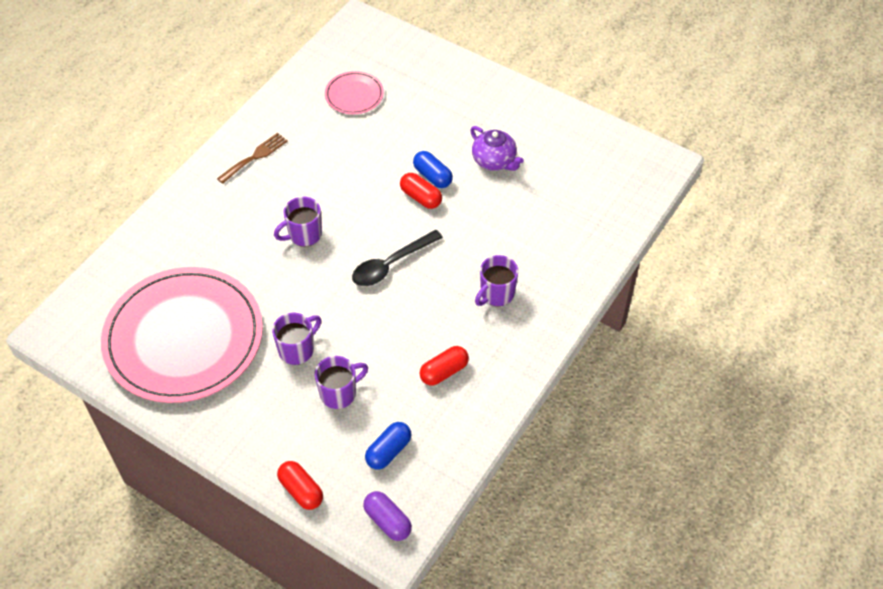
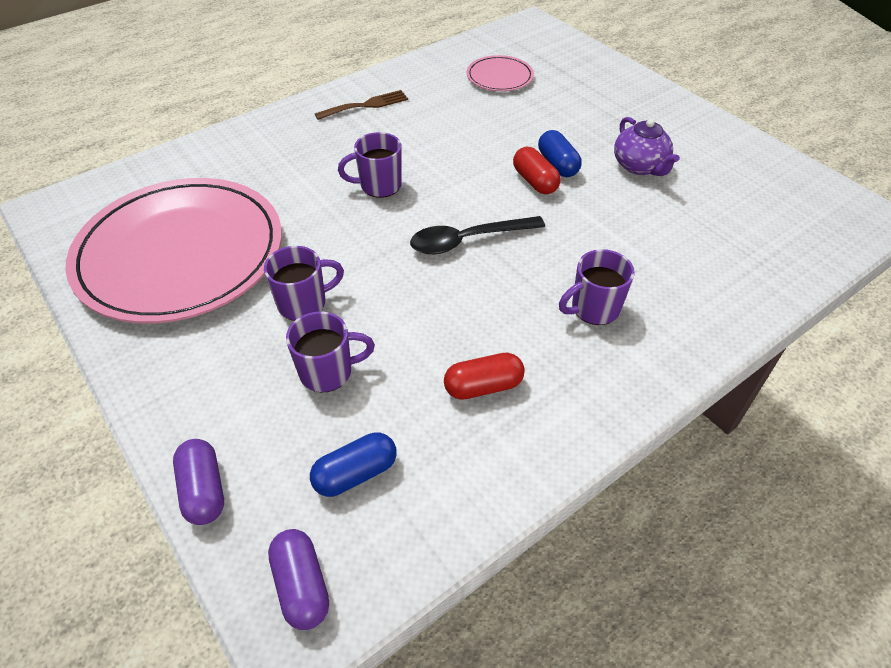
camera: 20 degrees right, 5 degrees down
red capsule [277,461,323,510] -> purple capsule [173,439,224,525]

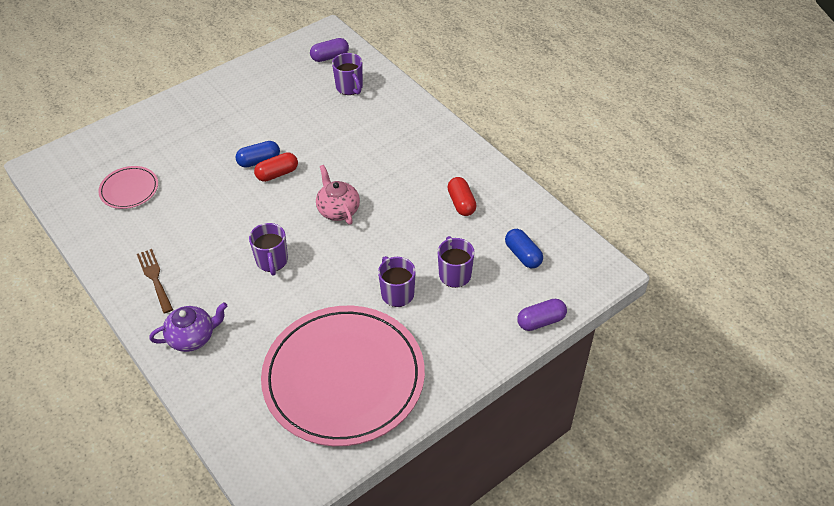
camera: 90 degrees left, 0 degrees up
purple capsule [268,529,329,630] -> purple capsule moved to [310,38,349,62]
black spoon [410,216,545,254] -> pink teapot [316,165,360,225]
purple mug [559,249,635,325] -> purple mug moved to [332,53,363,95]
purple teapot [614,117,680,176] -> purple teapot moved to [149,302,227,352]

